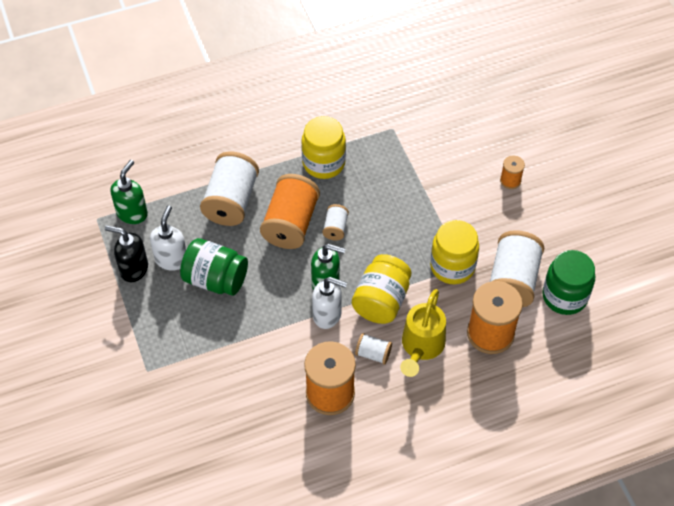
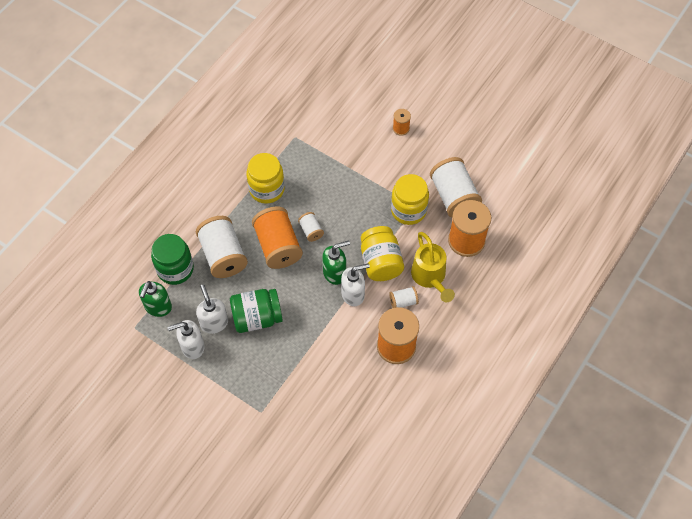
camera: 35 degrees left, 5 degrees up
black soap dispenser [105,225,148,282] -> white soap dispenser [167,320,205,359]
green soap dispenser [110,160,148,224] -> green soap dispenser turned 150 degrees counterclockwise [139,281,172,317]
green jar [542,250,595,315] -> green jar moved to [151,234,194,285]

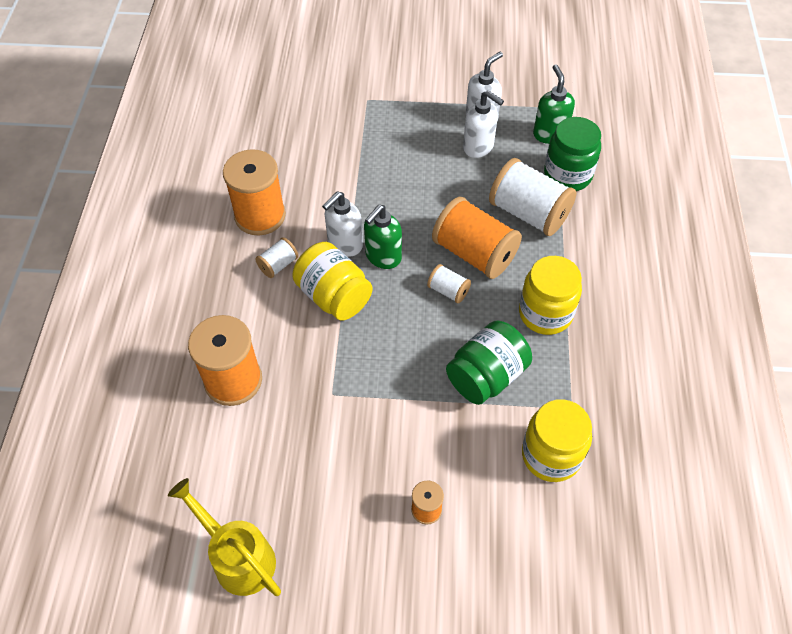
camera: 150 degrees right, 5 degrees down
green jar [230,289,283,333] -> green jar moved to [446,321,532,405]
yellow jar [391,174,429,225] -> yellow jar moved to [522,399,592,482]
yellow watering can [411,232,455,302] -> yellow watering can moved to [168,478,281,596]
white spool [430,157,482,217] -> none

